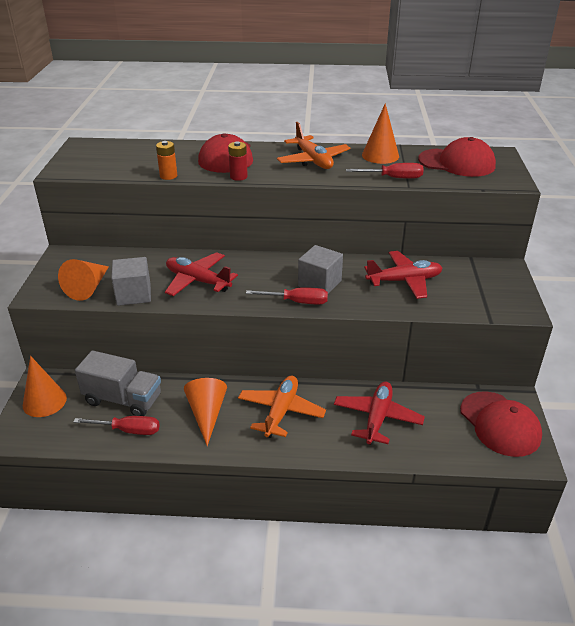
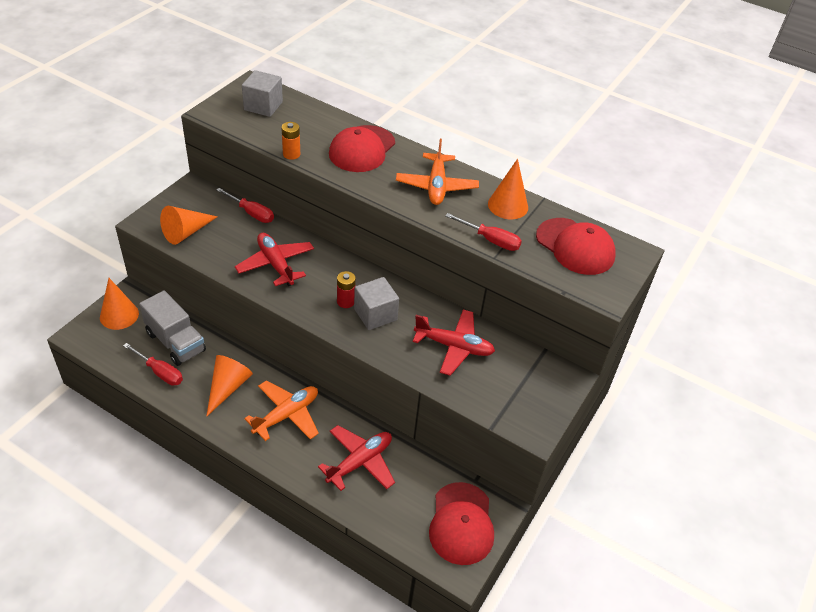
camera: 25 degrees right, 10 degrees up
grey cube [111,257,151,306] -> grey cube moved to [242,70,283,117]
red battery [228,141,248,181] -> red battery moved to [337,271,356,308]
red screwdriver [246,288,328,305] -> red screwdriver moved to [216,188,274,223]

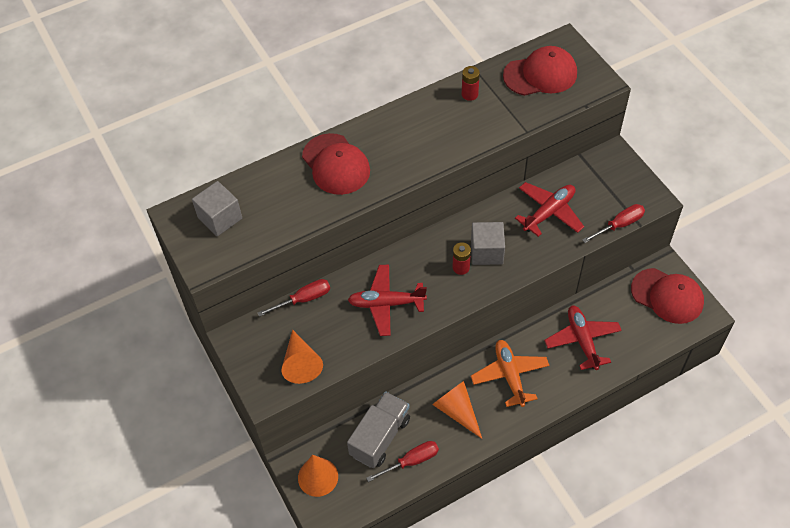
camera: 55 degrees left, 10 degrees up
grey truck [139,290,206,366] -> grey truck turned 45 degrees counterclockwise [347,391,410,468]
orange battery [281,122,300,160] -> none
orange plane [396,139,479,205] -> none
red screwdriver [445,213,522,251] -> red screwdriver moved to [582,204,645,243]
orange cone [488,159,528,219] -> red battery [462,66,480,101]

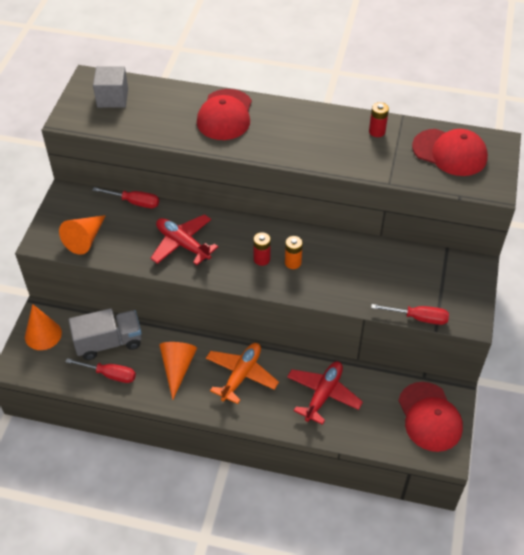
camera: 40 degrees right, 5 degrees down
grey cube [471,222,505,265] -> orange battery [285,236,303,269]
red plane [515,182,584,237] -> none

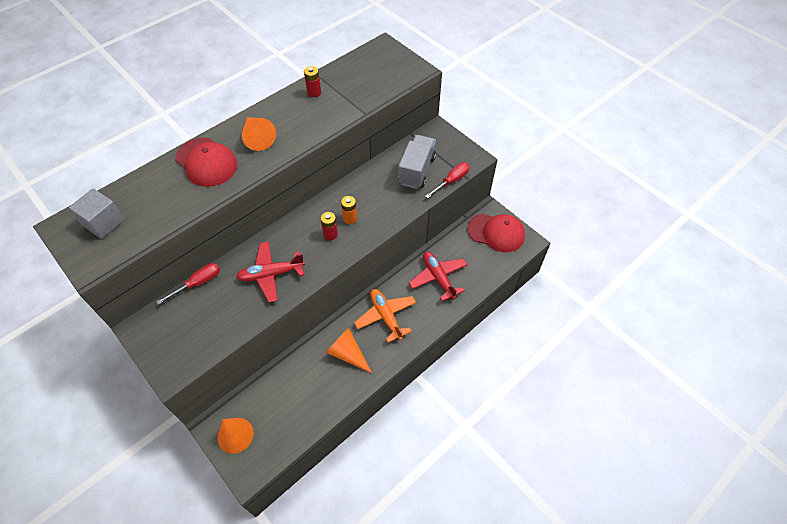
camera: 55 degrees left, 5 degrees up
orange cone [59,215,106,255] -> orange cone moved to [242,118,276,151]
red screwdriver [65,358,136,383] -> none
grey truck [69,308,142,360] -> grey truck moved to [398,135,436,189]
red cap [412,129,488,176] -> none

